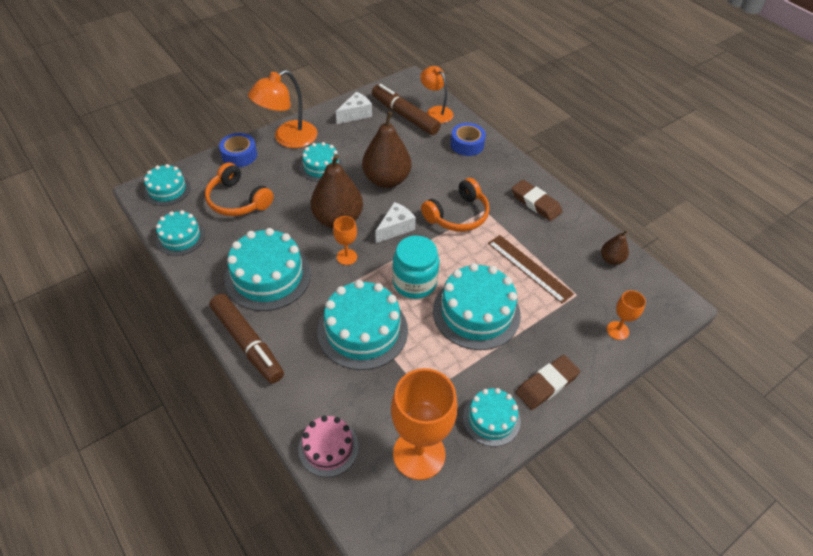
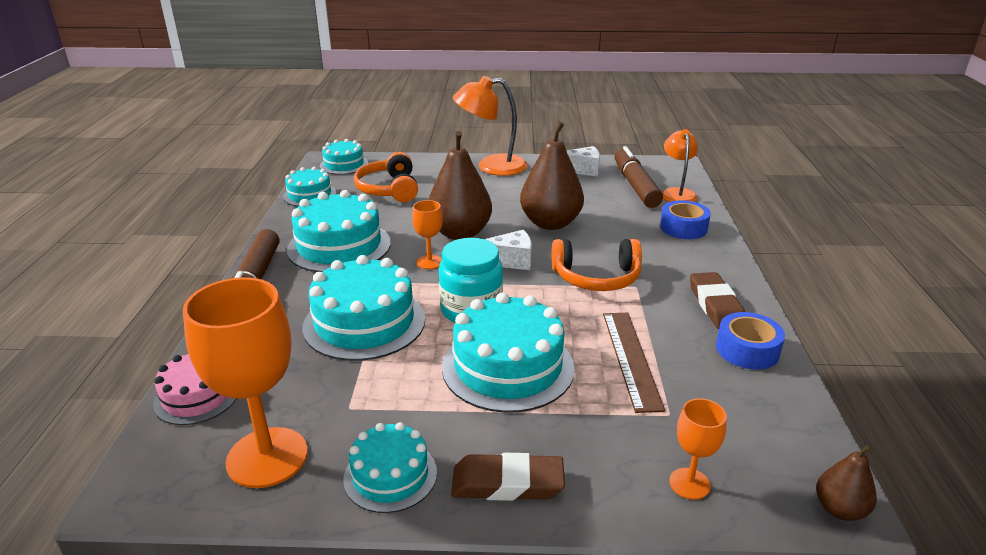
camera: 40 degrees right, 20 degrees down
blue tape [219,133,257,167] -> blue tape moved to [716,312,785,370]
turquoise cake [300,142,343,182] -> none
brown pear [601,230,629,265] -> brown pear moved to [816,445,877,521]

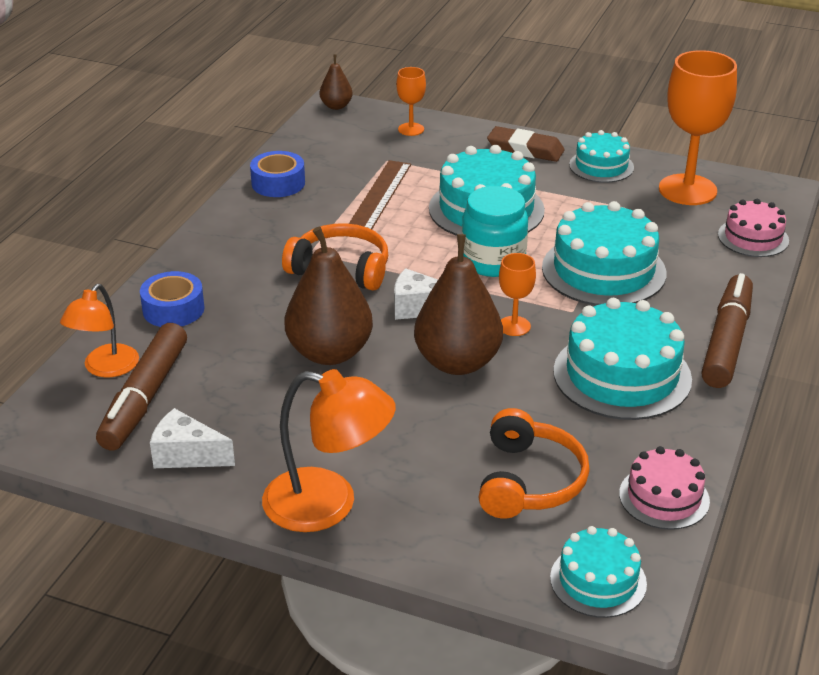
camera: 160 degrees left, 5 degrees up
turquoise cake [283,167,336,207] -> pink cake [619,446,710,530]
brown eraser [690,272,745,329] -> none

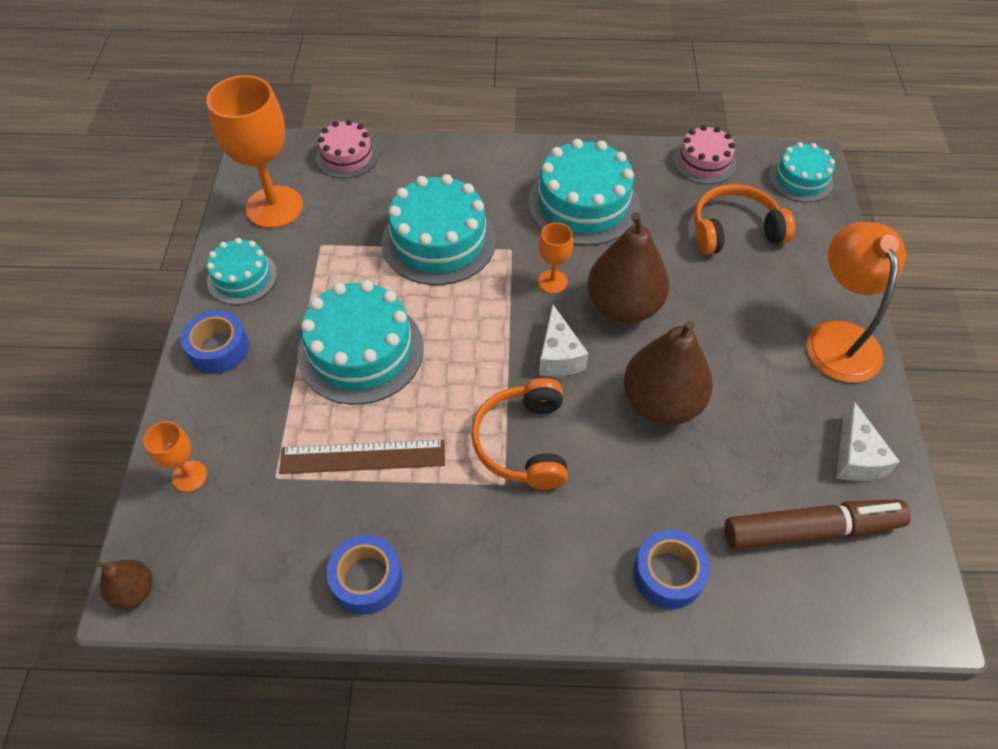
camera: 110 degrees left, 20 degrees up
orange lamp [60,284,139,377] -> none
turquoise jar [462,186,528,277] -> none
brown eraser [487,126,565,162] -> blue tape [181,310,249,374]
brown marker [701,273,753,388] -> none

